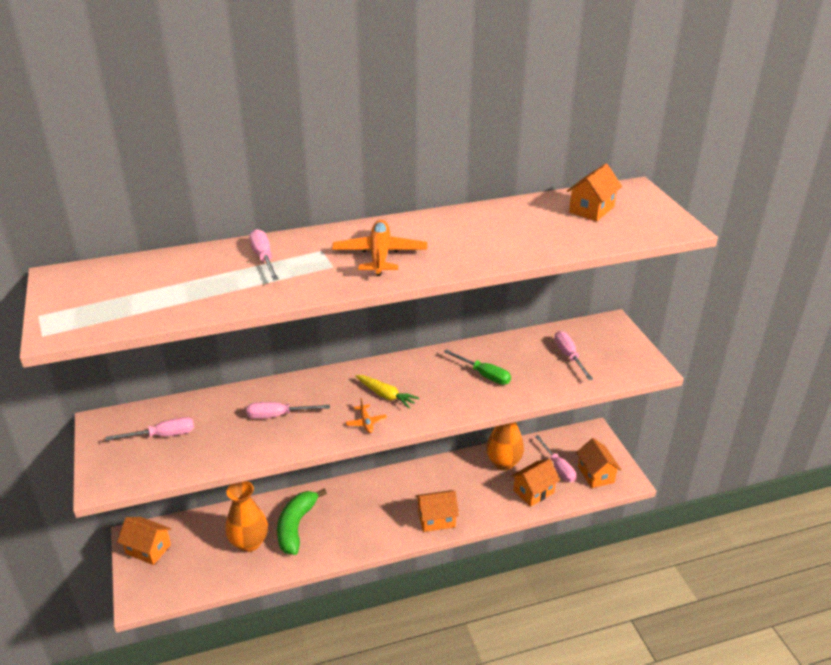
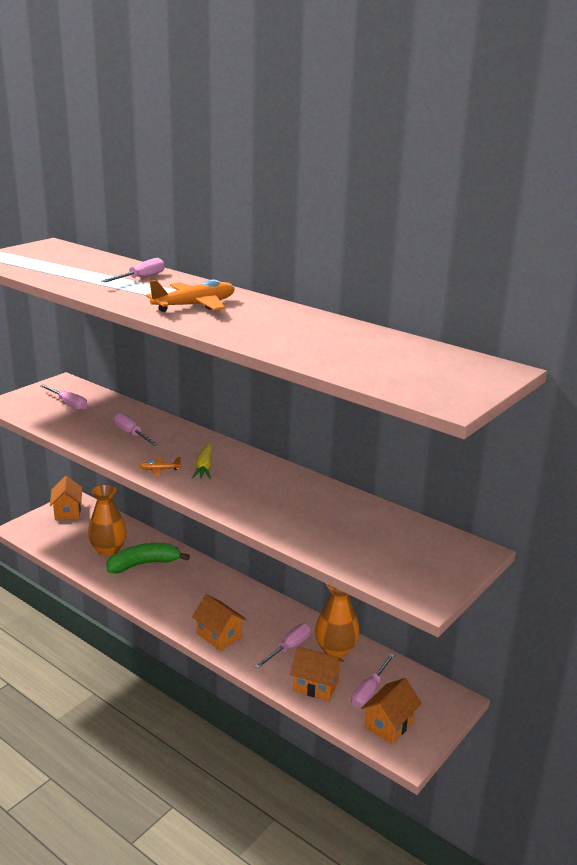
camera: 55 degrees right, 10 degrees down
orange plane [346,398,387,433] -> orange plane turned 45 degrees clockwise [139,456,181,477]
green screwdriver [444,349,511,385] -> none
pink screwdriver [554,331,593,380] -> pink screwdriver moved to [254,623,311,669]
orange house [567,164,622,221] -> none

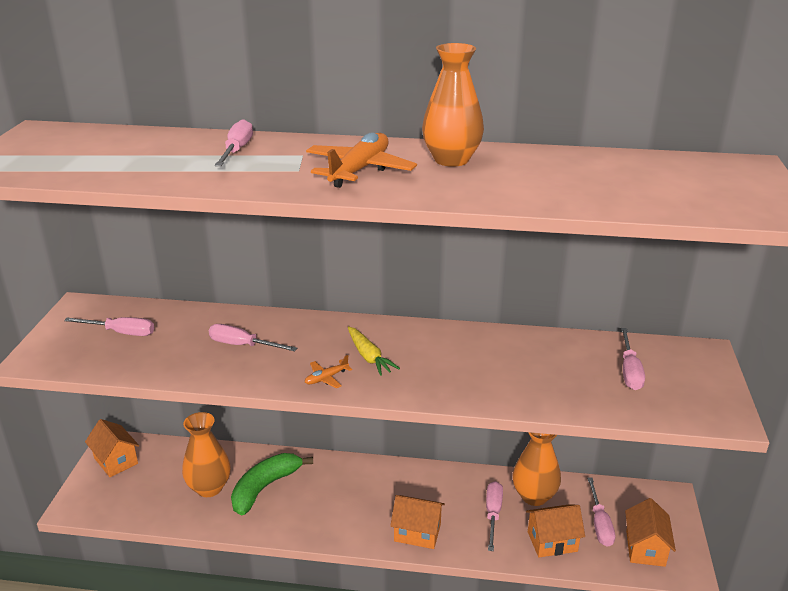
camera: 30 degrees left, 5 degrees up
none -> orange vase [422,43,484,167]
none -> pink screwdriver [621,328,645,390]

